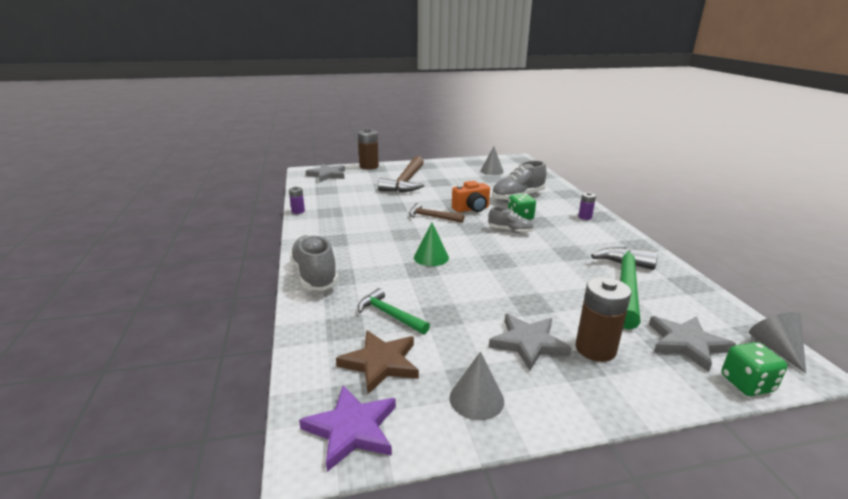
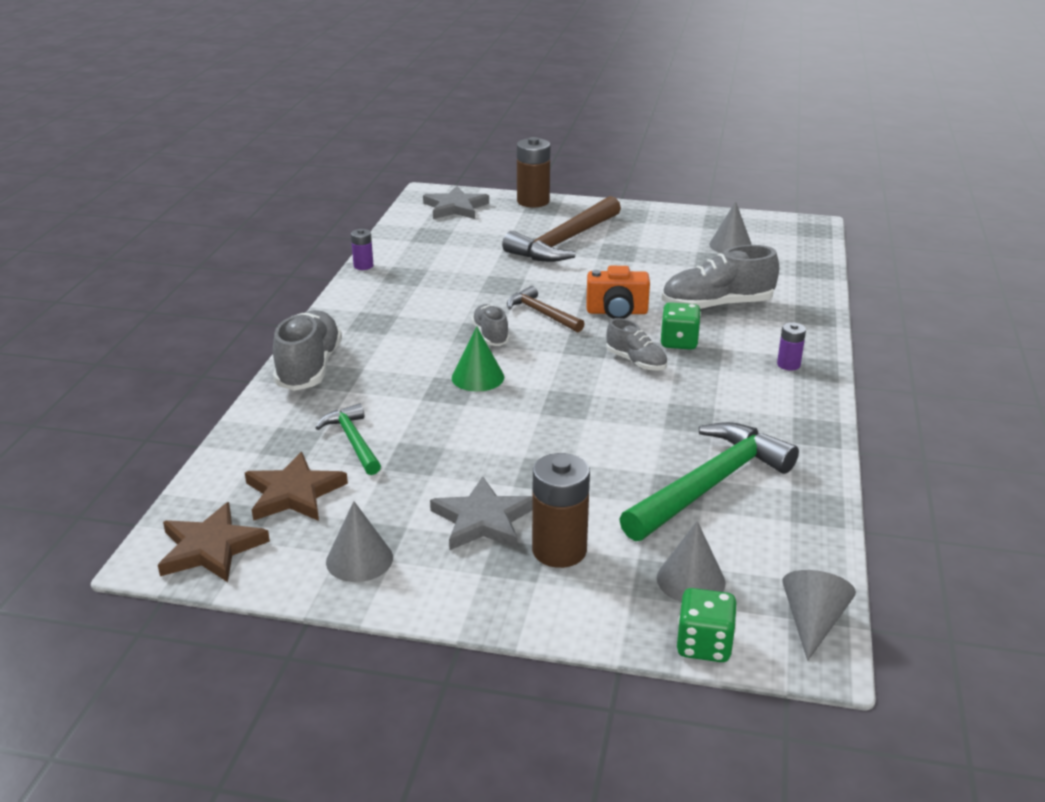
camera: 25 degrees right, 5 degrees up
purple star [299,385,396,472] -> brown star [158,502,270,582]
grey star [649,316,736,372] -> grey cone [657,521,726,602]
none -> grey shoe [471,304,510,346]

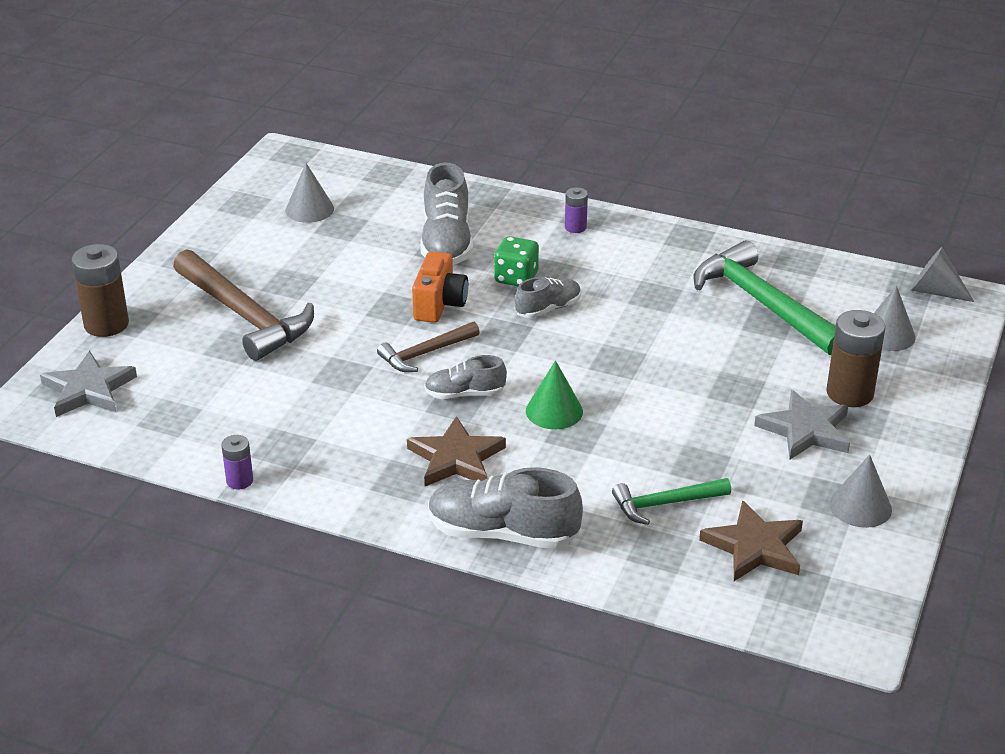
camera: 80 degrees left, 5 degrees up
brown star [158,502,270,582] -> brown star moved to [407,416,506,486]
green dice [677,588,737,662] -> none

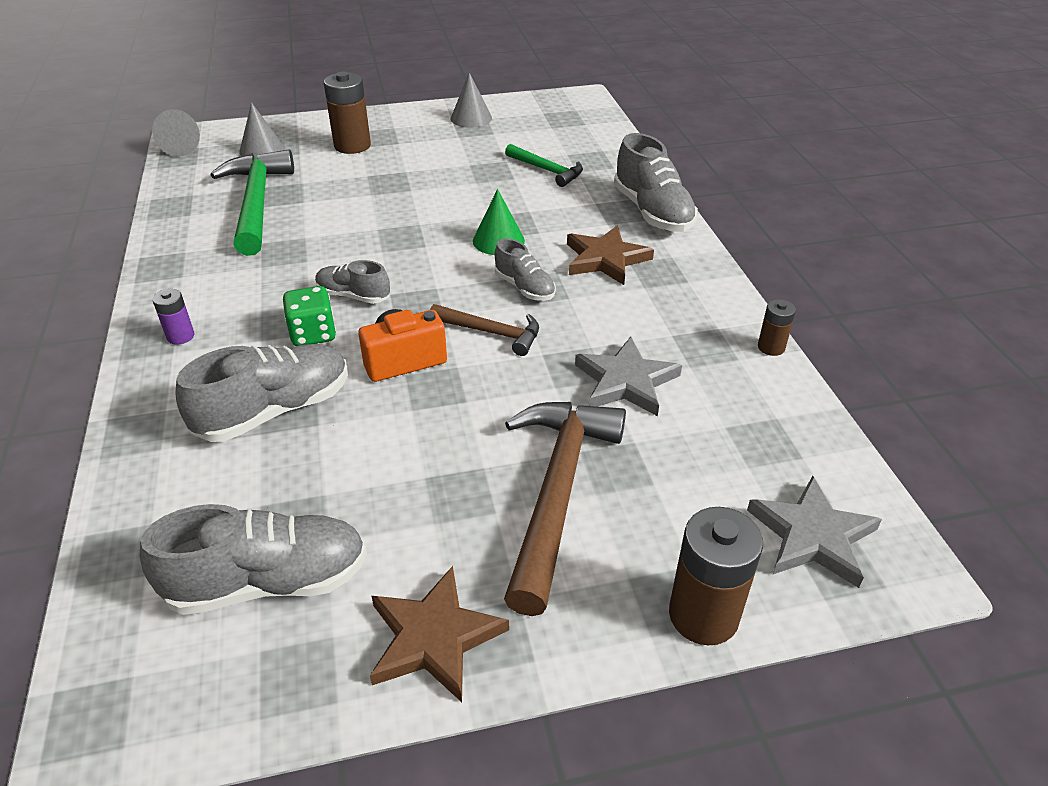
camera: 125 degrees left, 5 degrees up
purple battery [221,435,253,490] -> brown battery [758,299,796,356]
grey cone [285,163,334,223] -> grey shoe [140,504,367,615]
green hammer [693,240,836,355] -> green hammer turned 150 degrees clockwise [211,149,294,256]
brown star [699,500,803,581] -> brown star moved to [370,566,509,702]
grey star [754,390,850,460] -> grey star moved to [575,337,682,416]

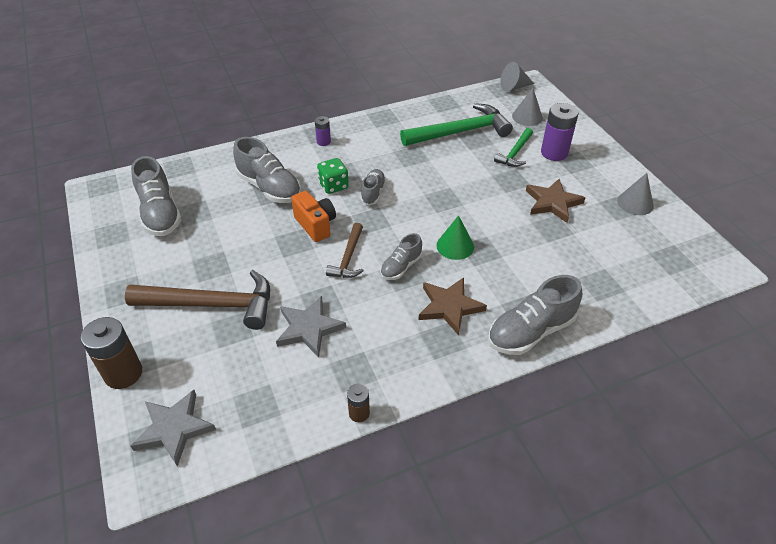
camera: 80 degrees right, 5 degrees up
brown battery [324,72,371,154] -> purple battery [541,103,579,161]
brown star [370,566,509,702] -> brown star moved to [526,179,586,223]
green hammer [505,144,583,187] -> green hammer moved to [494,128,533,167]

